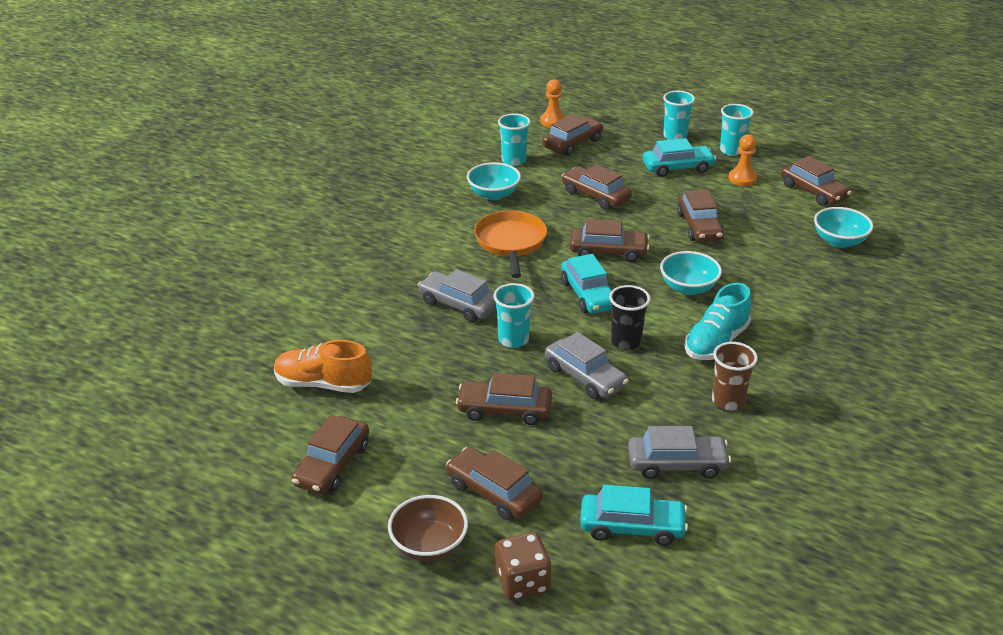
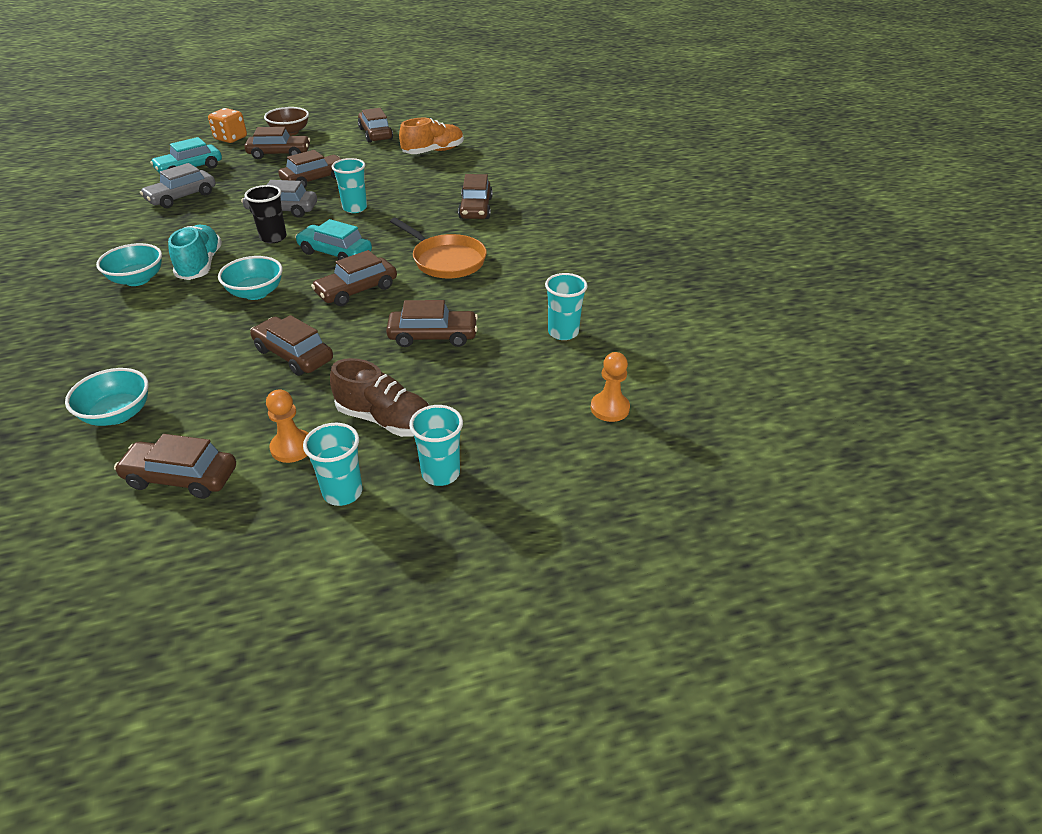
camera: 135 degrees right, 5 degrees up
grey car [418,269,497,322] -> none
turquoise bowl [467,162,521,200] -> turquoise bowl moved to [96,243,162,286]
brown dice [495,532,551,601] -> orange dice [208,108,247,143]
brown car [542,114,603,156] -> brown car moved to [458,174,493,219]
turquoise car [643,138,716,177] -> brown shoe [330,358,430,437]
brown cup [712,342,758,411] -> none

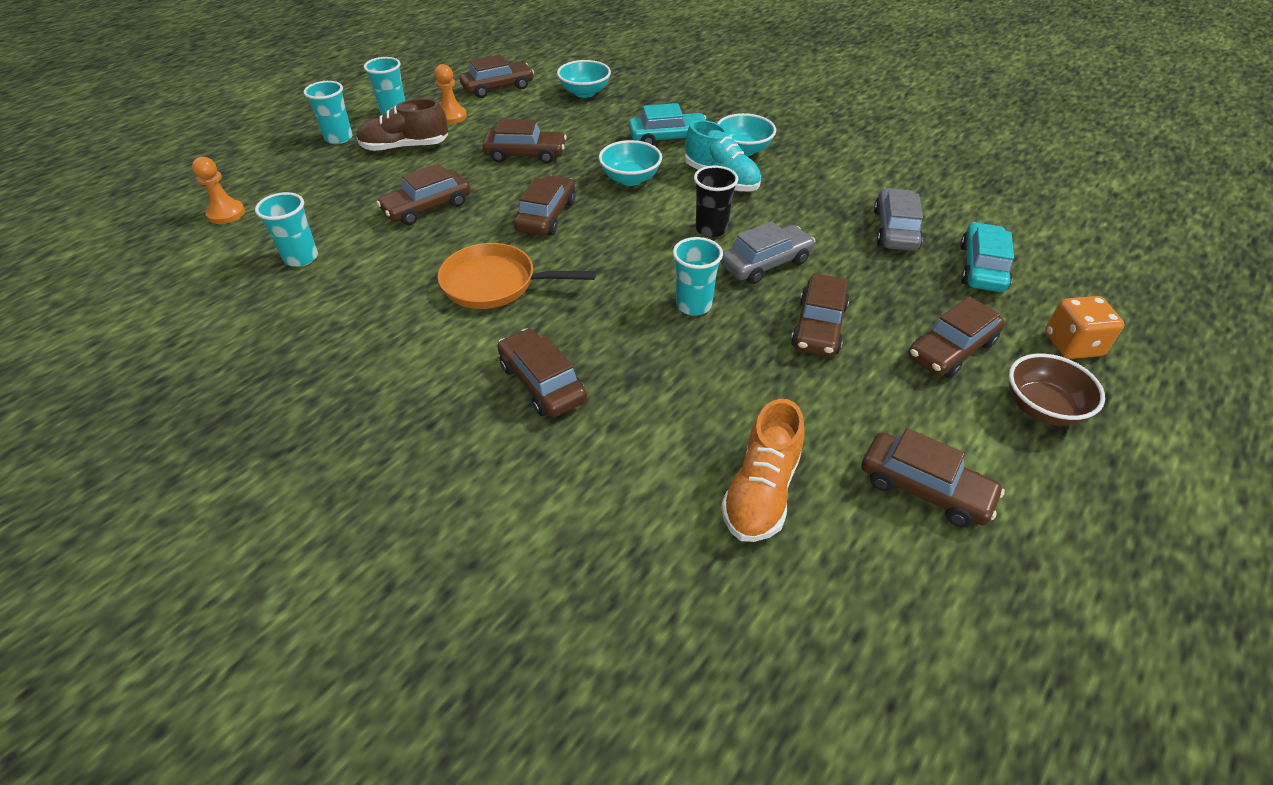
camera: 145 degrees right, 5 degrees up
turquoise car [295,219,372,260] -> turquoise car moved to [629,103,706,145]

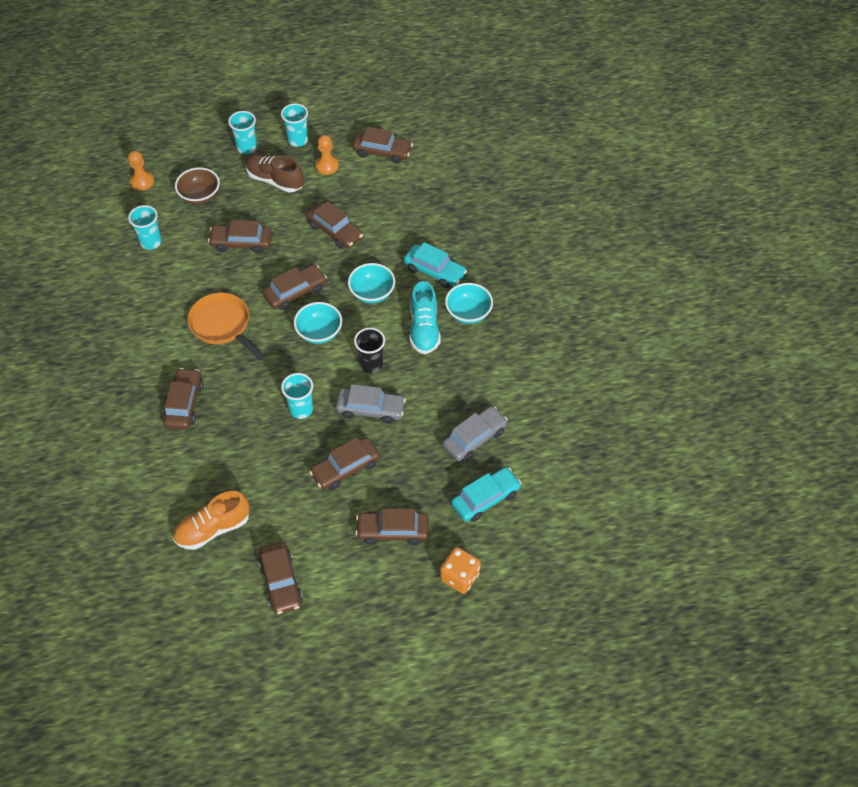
camera: 40 degrees right, 10 degrees up
turquoise bowl [557,60,611,98] -> turquoise bowl moved to [294,302,342,344]
brown bowl [1009,354,1105,426] -> brown bowl moved to [175,167,220,204]

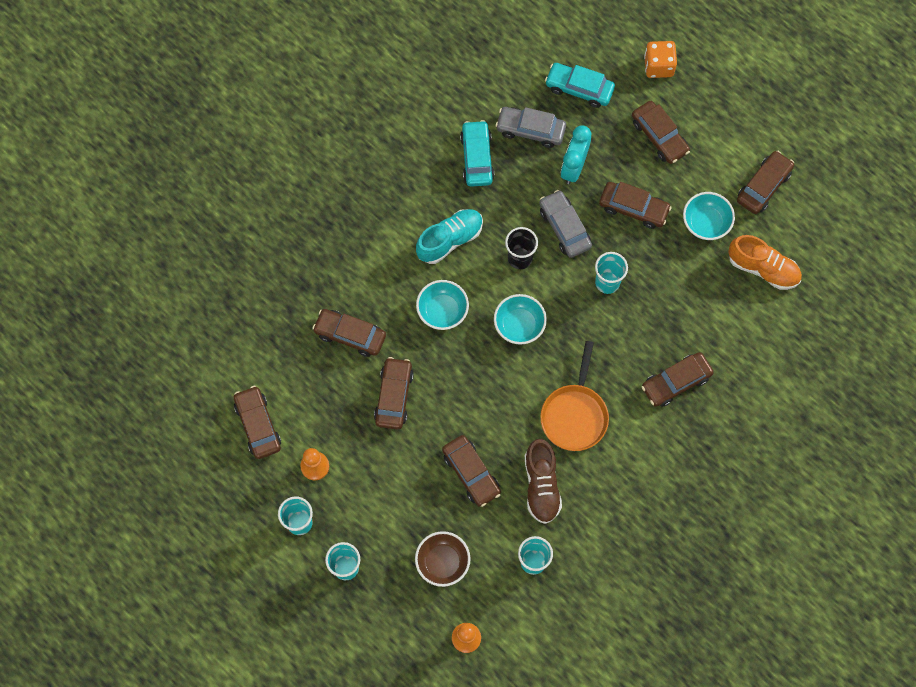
camera: 125 degrees left, 15 degrees up
brown shoe [246,154,303,193] -> brown shoe moved to [525,439,562,524]
brown car [263,265,327,310] -> brown car moved to [312,309,386,357]
turquoise car [404,242,467,288] -> turquoise car moved to [460,120,495,187]
turquoise bowl [445,283,493,324] -> turquoise bowl moved to [683,192,735,240]
none -> turquoise clock [561,126,591,184]

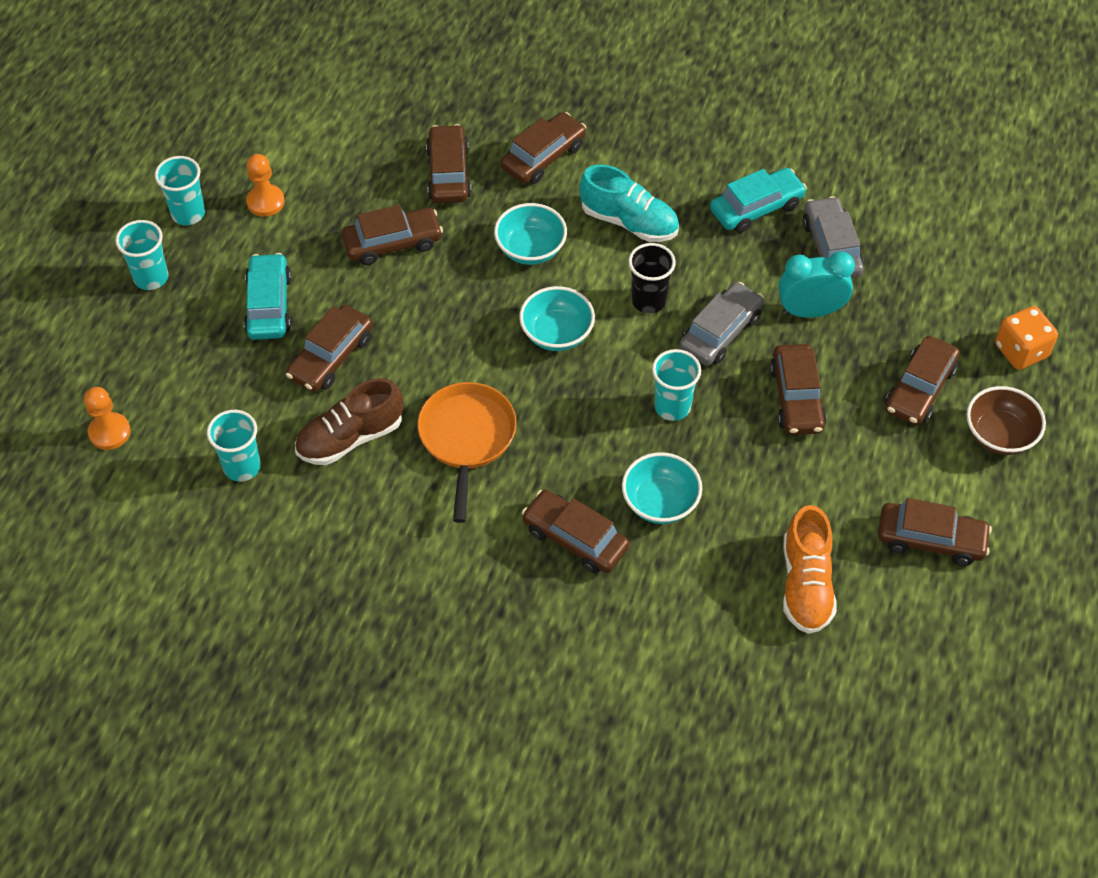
camera: 65 degrees right, 15 degrees down
brown car [234,386,281,459] -> brown car moved to [500,112,586,184]
brown bowl [415,531,471,587] -> brown bowl moved to [967,386,1046,455]
orange pan [540,341,609,451] -> orange pan turned 105 degrees clockwise [417,382,517,523]
turquoise car [545,63,615,108] -> turquoise car moved to [244,253,291,340]
turquoise bowl [683,192,735,240] -> turquoise bowl moved to [622,452,702,524]

